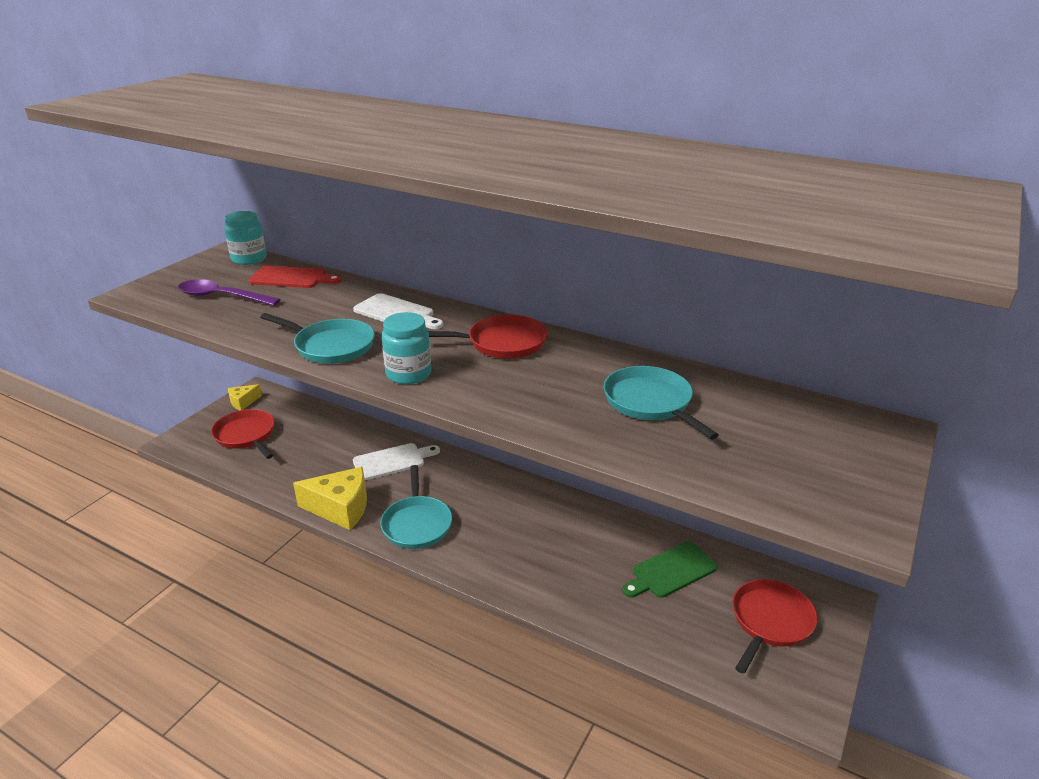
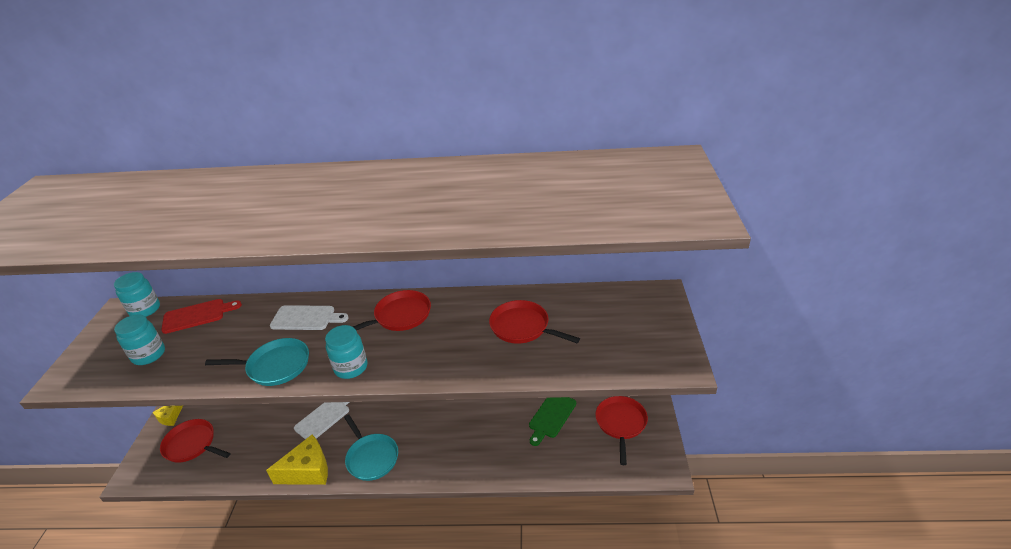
camera: 25 degrees left, 5 degrees up
purple spoon [178,279,281,306] -> turquoise jar [114,315,165,365]
turquoise pan [603,366,719,439] -> red pan [489,300,580,344]

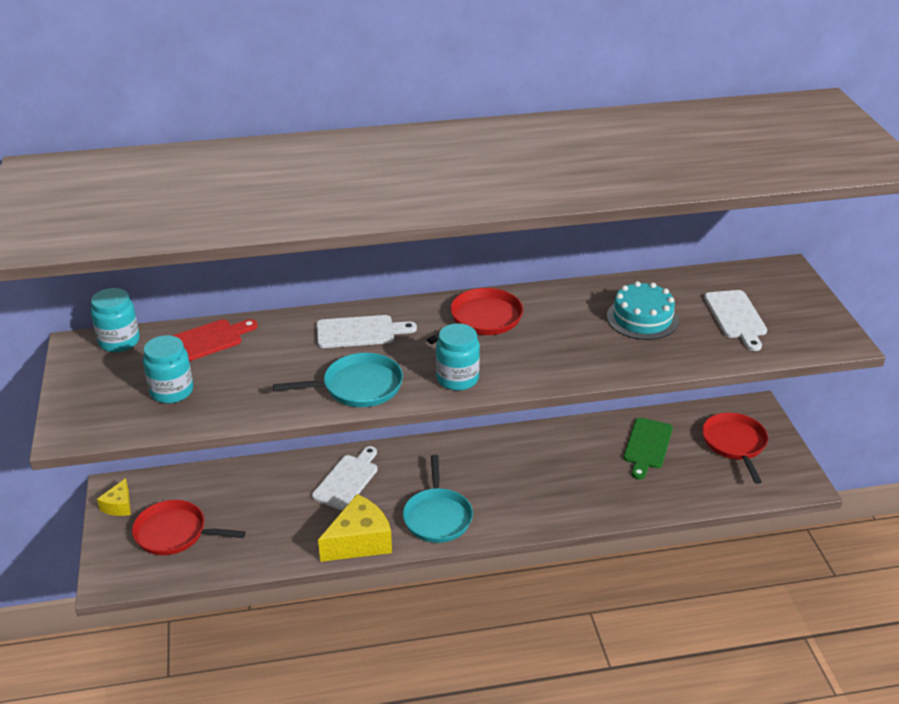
camera: 15 degrees left, 0 degrees up
turquoise pan [344,414,398,481] -> turquoise pan turned 45 degrees clockwise [403,455,473,543]
red pan [489,300,580,344] -> turquoise cake [607,281,679,340]
none -> white cutting board [704,290,767,351]

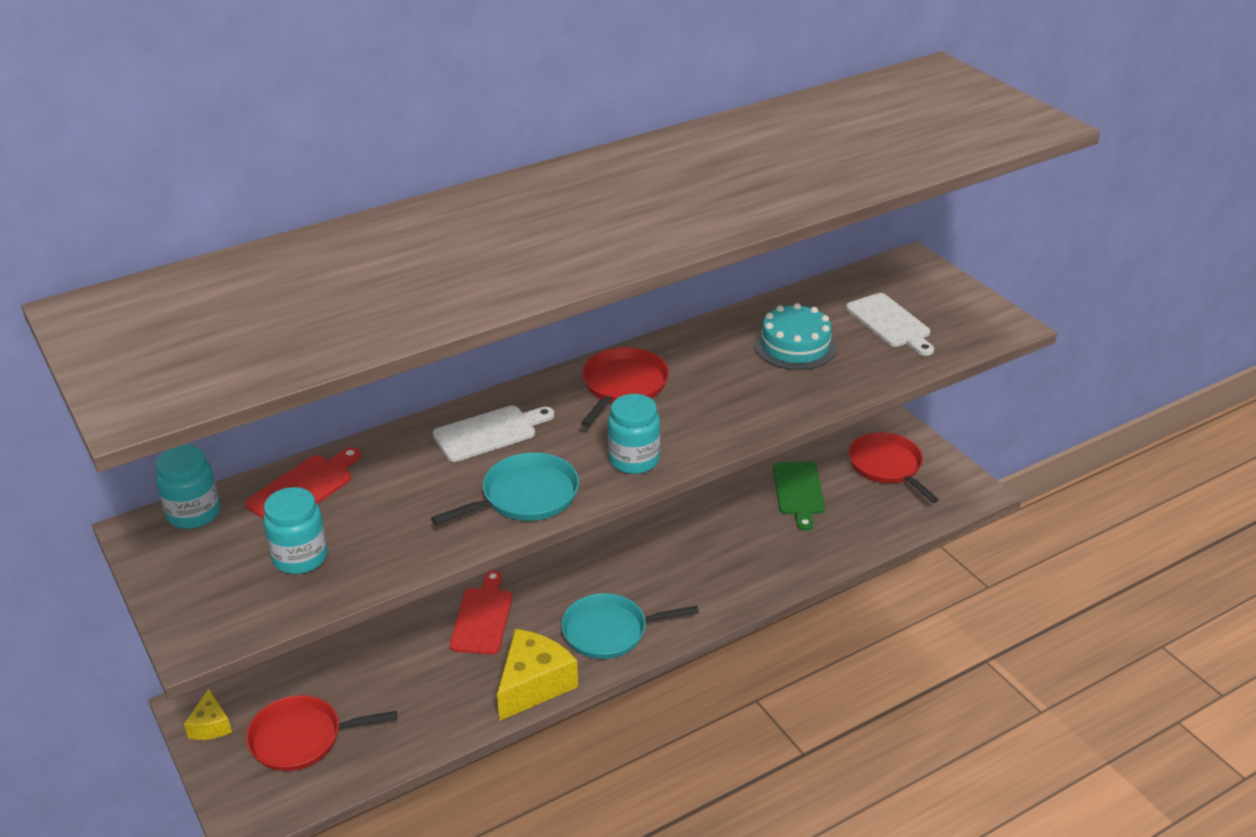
camera: 20 degrees left, 0 degrees up
white cutting board [312,446,378,510] -> red cutting board [450,571,512,655]
turquoise pan [403,455,473,543] -> turquoise pan turned 105 degrees clockwise [561,593,699,659]

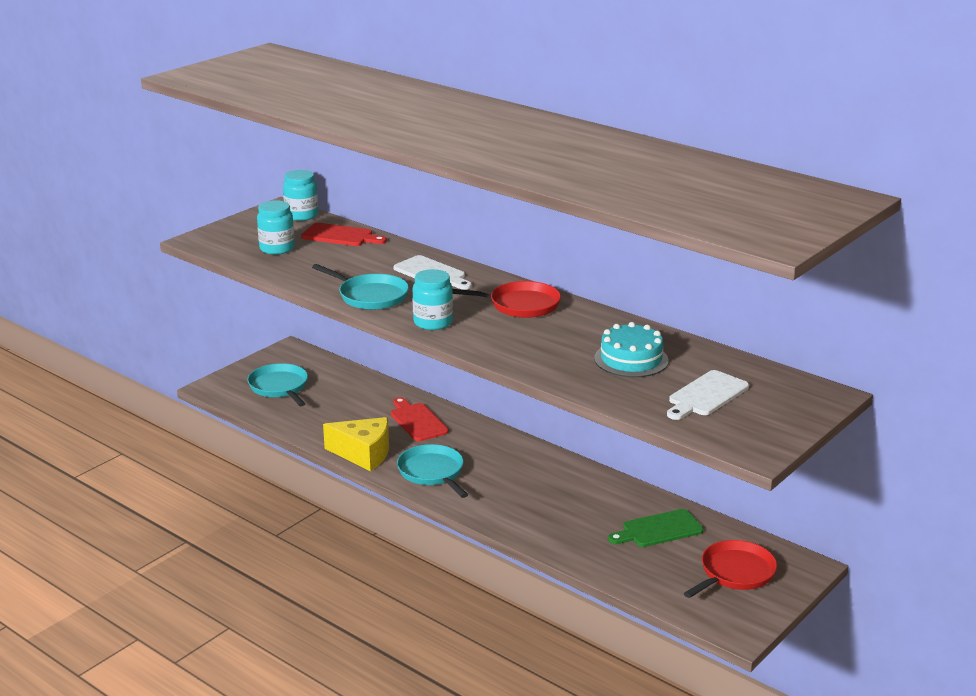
camera: 70 degrees right, 10 degrees down
yellow cheese [184,689,232,740] -> none
red pan [246,695,397,771] -> turquoise pan [247,363,308,406]
red cutting board [450,571,512,655] -> red cutting board turned 105 degrees counterclockwise [391,397,449,441]

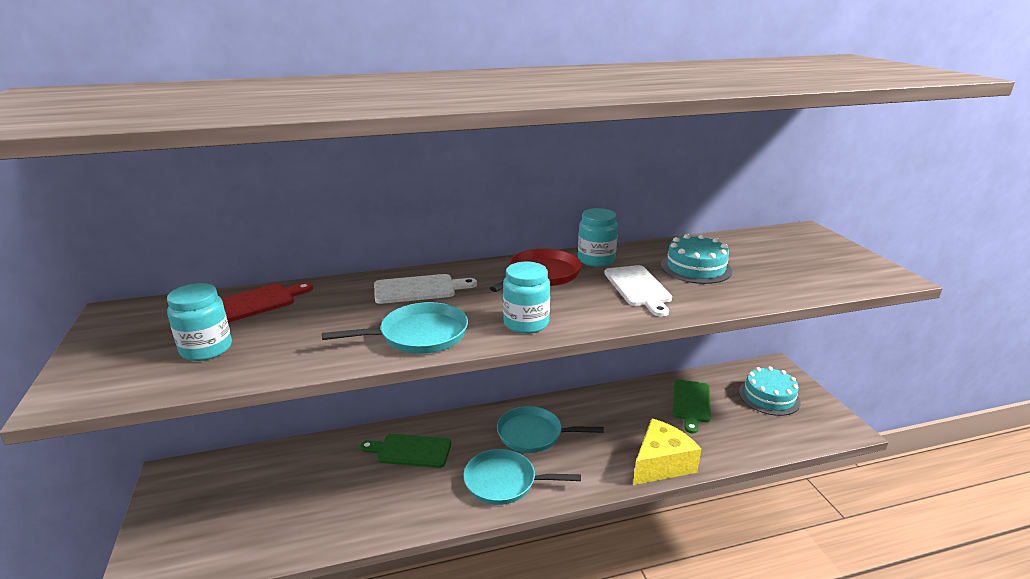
camera: 55 degrees left, 0 degrees up
turquoise pan [247,363,308,406] -> turquoise pan moved to [497,406,604,453]
turquoise jar [283,170,318,221] -> turquoise jar moved to [578,208,618,267]
yellow cheese [323,417,389,471] -> yellow cheese moved to [633,418,701,485]
red cutting board [391,397,449,441] -> green cutting board [360,434,451,468]
white cutting board [667,370,749,420] -> white cutting board moved to [604,265,672,317]
red pan [684,540,777,598] -> turquoise cake [739,366,801,416]

